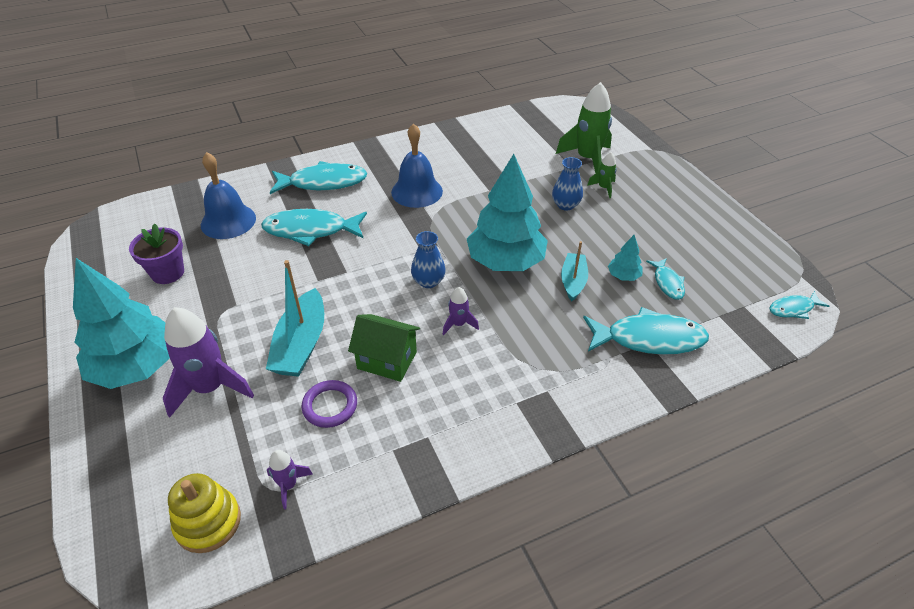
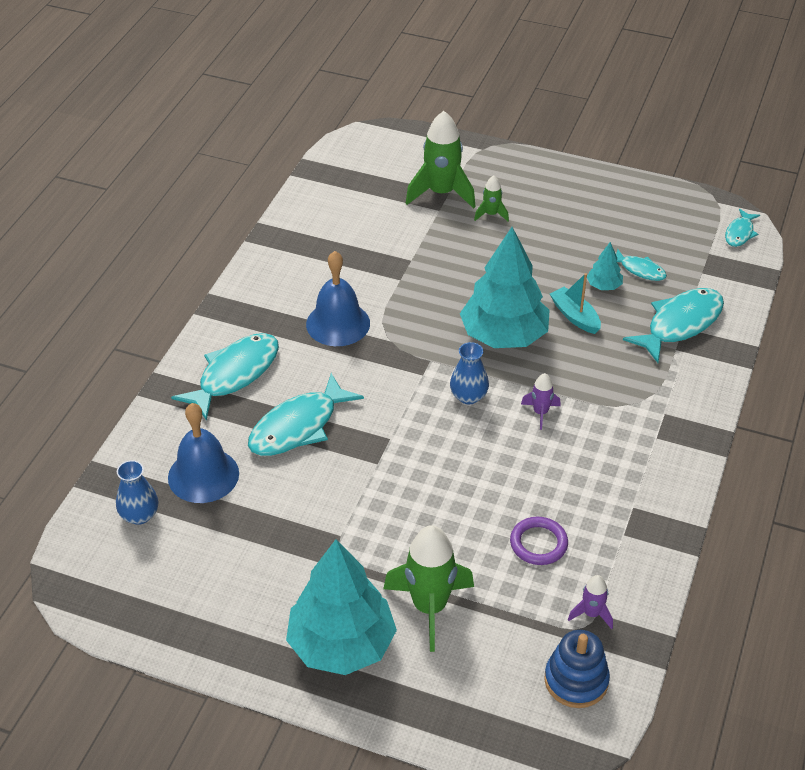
camera: 45 degrees left, 0 degrees up
purple flower pot [129,224,184,284] -> none
purple rocket [163,307,254,418] -> green rocket [383,525,474,652]
yellow stacking toy [168,473,241,553] -> blue stacking toy [544,630,610,708]
turquoise boat [266,260,324,377] -> none
green house [348,314,420,382] -> none
blue vase [552,157,583,211] -> blue vase moved to [116,460,158,525]

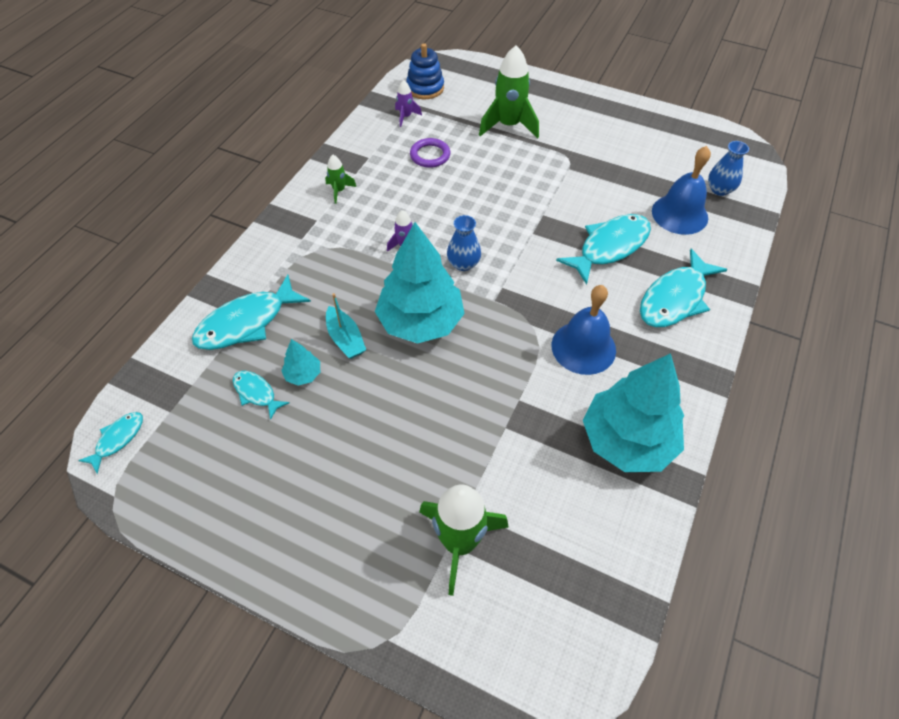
camera: 175 degrees left, 10 degrees up
turquoise tree [286,539,397,675] -> turquoise tree moved to [583,353,684,472]
green rocket [474,175,509,221] -> green rocket moved to [325,155,356,204]

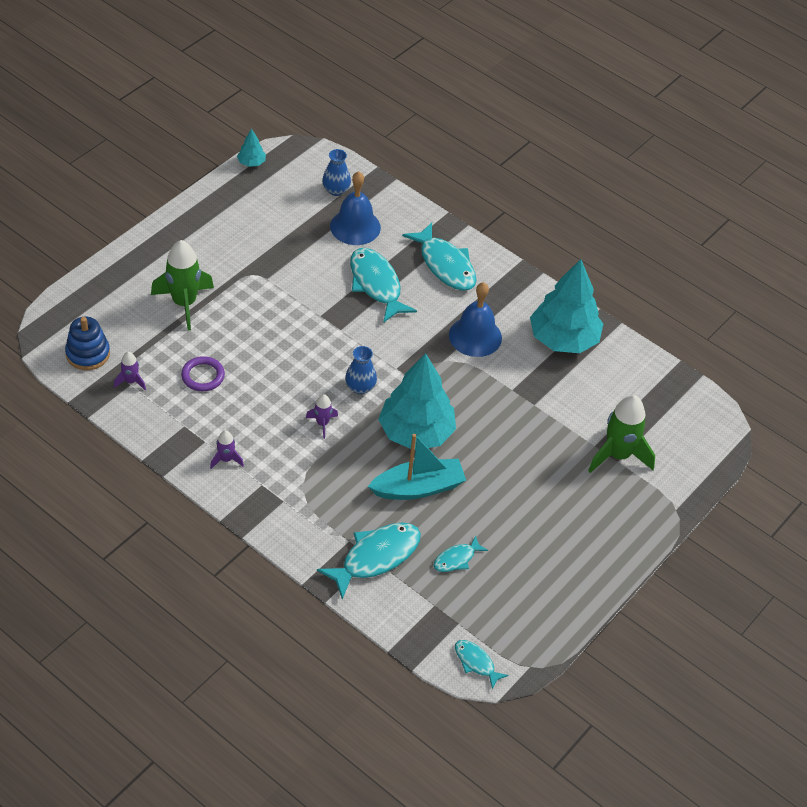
camera: 80 degrees left, 5 degrees down
turquoise fish [192,274,311,350] -> turquoise fish turned 105 degrees counterclockwise [317,523,421,599]
turquoise tree [281,339,320,386] -> turquoise tree moved to [237,128,266,167]
green rocket [325,155,356,204] -> purple rocket [210,430,244,469]
turquoise boat [326,293,366,359] -> turquoise boat [368,434,466,500], size x1.60

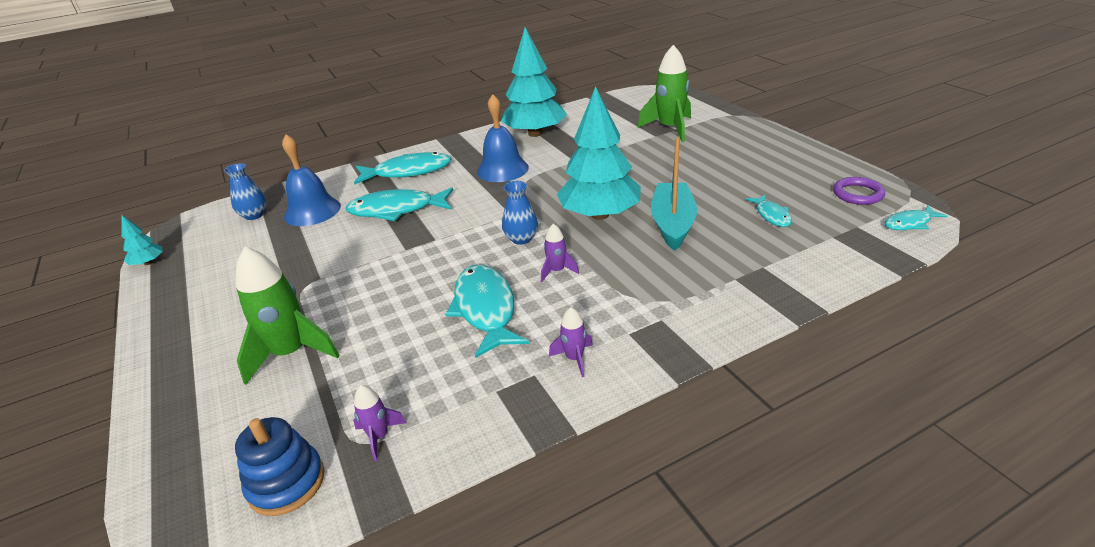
camera: 60 degrees left, 15 degrees down
purple ring [181,356,225,391] -> purple ring moved to [833,177,885,205]
turquoise fish [317,523,421,599] -> turquoise fish moved to [445,265,529,358]

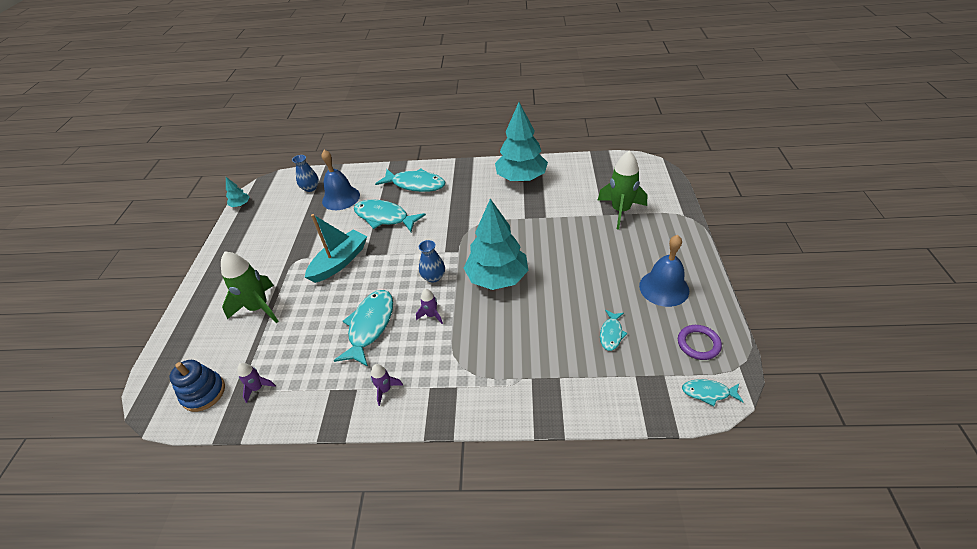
camera: 30 degrees right, 10 degrees up
blue bell [477,94,529,182] -> blue bell moved to [639,235,689,307]
turquoise boat [651,138,697,251] -> turquoise boat moved to [305,214,367,283]

